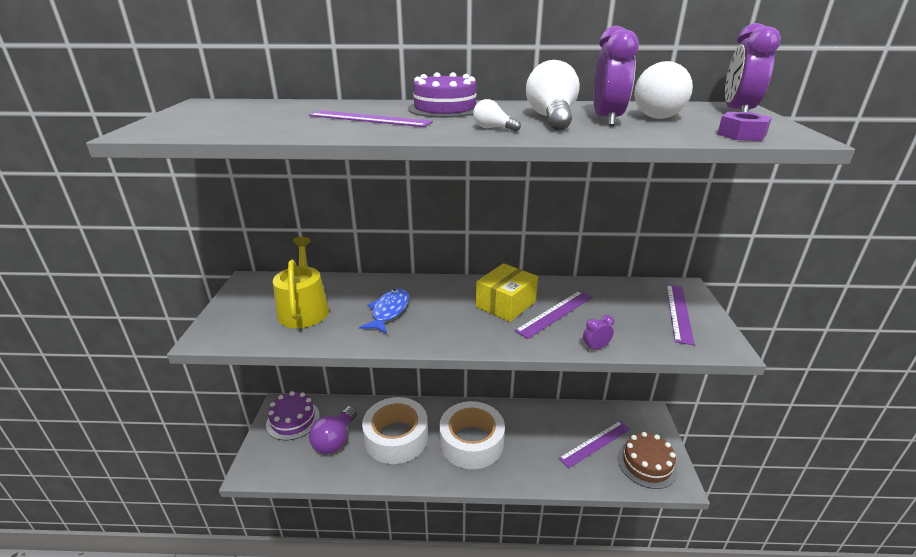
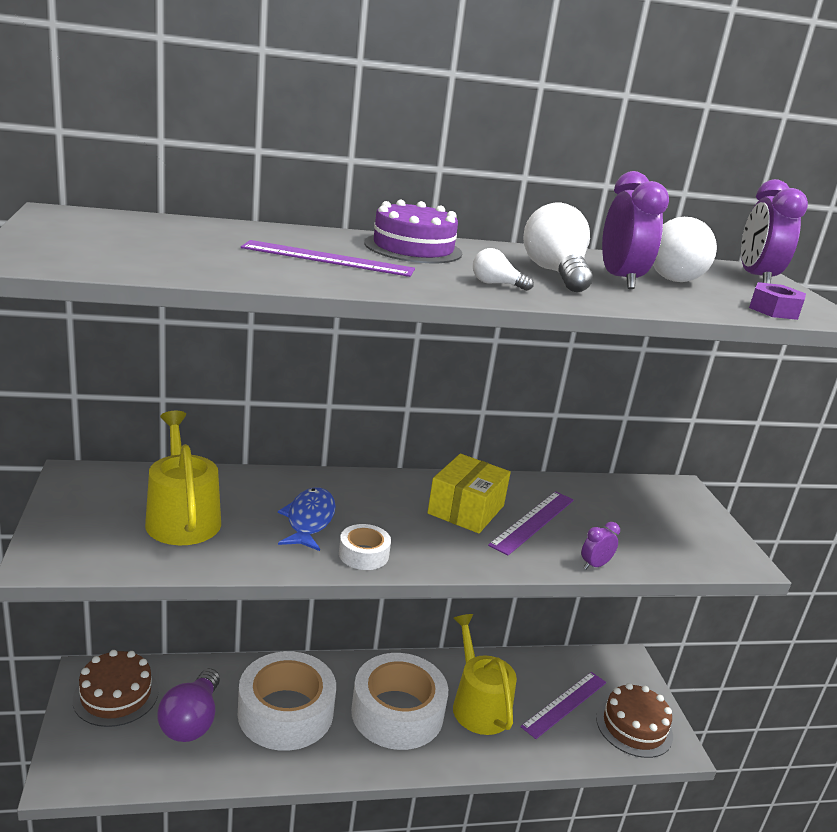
camera: 15 degrees left, 5 degrees down
purple cake [266,391,320,440] -> brown cake [72,650,159,727]
purple ruler [666,284,695,345] -> none
none -> white tape [339,524,391,570]
none -> yellow watering can [453,614,517,735]

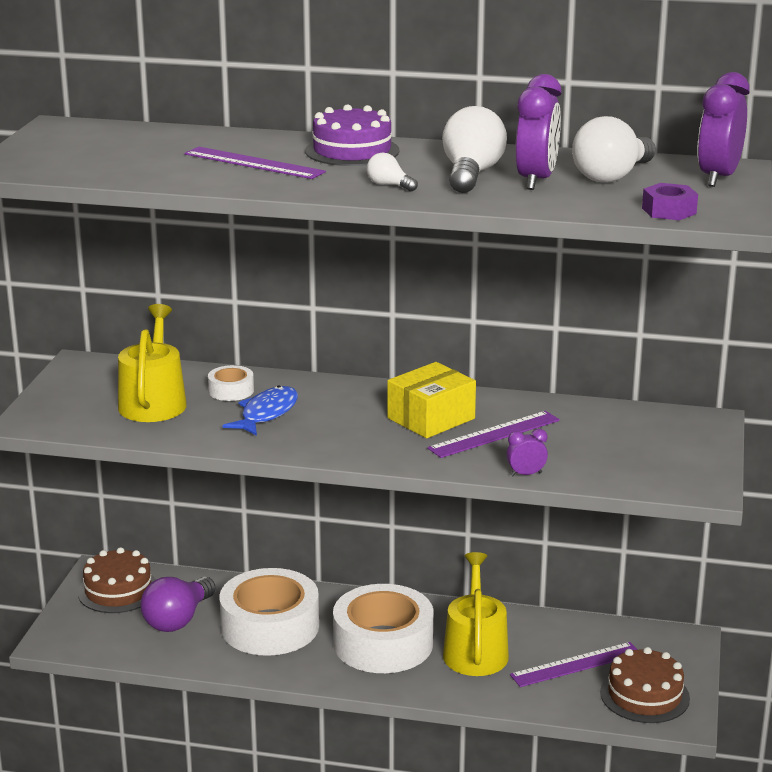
camera: 25 degrees right, 0 degrees up
white tape [339,524,391,570] -> white tape moved to [208,365,254,401]

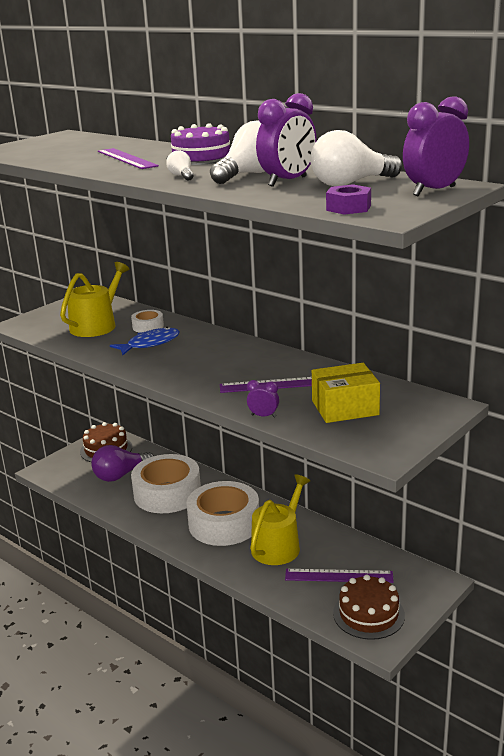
camera: 30 degrees right, 0 degrees up
yellow box [387,362,476,438] -> yellow box moved to [312,363,380,423]

